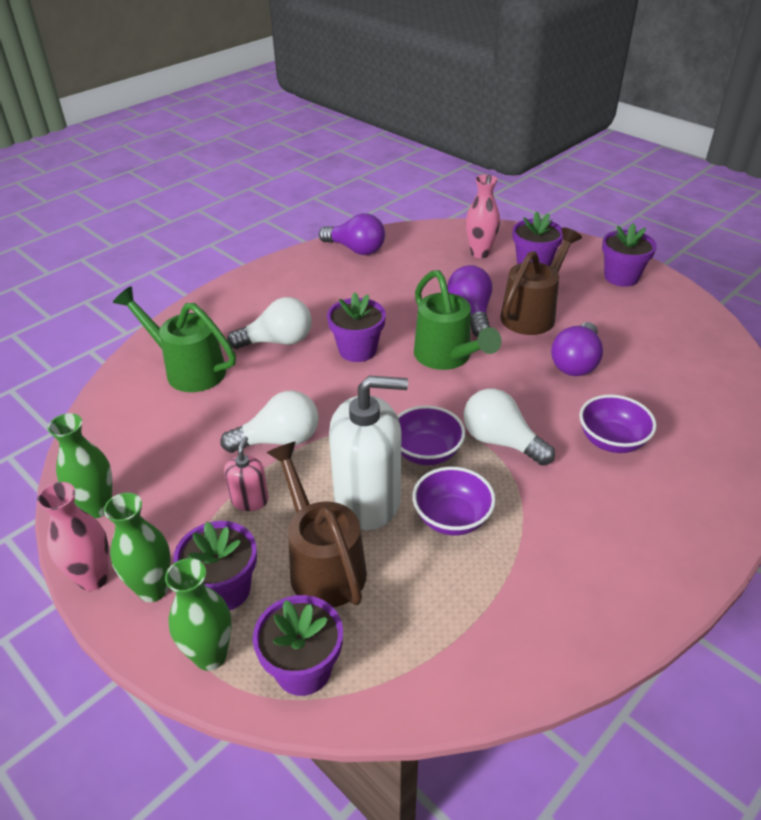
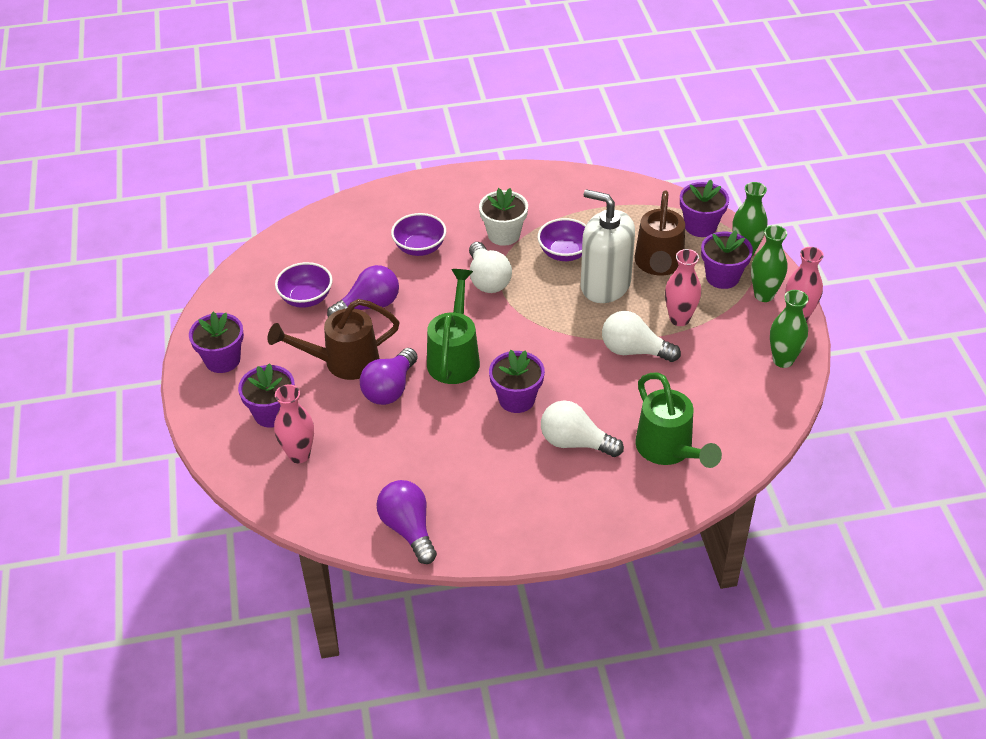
camera: 145 degrees left, 5 degrees up
pink soap dispenser [224,436,269,511] -> pink vase [665,249,701,326]
purple bowl [397,405,466,465] -> purple bowl moved to [275,262,333,308]
none -> white flower pot [479,188,528,246]

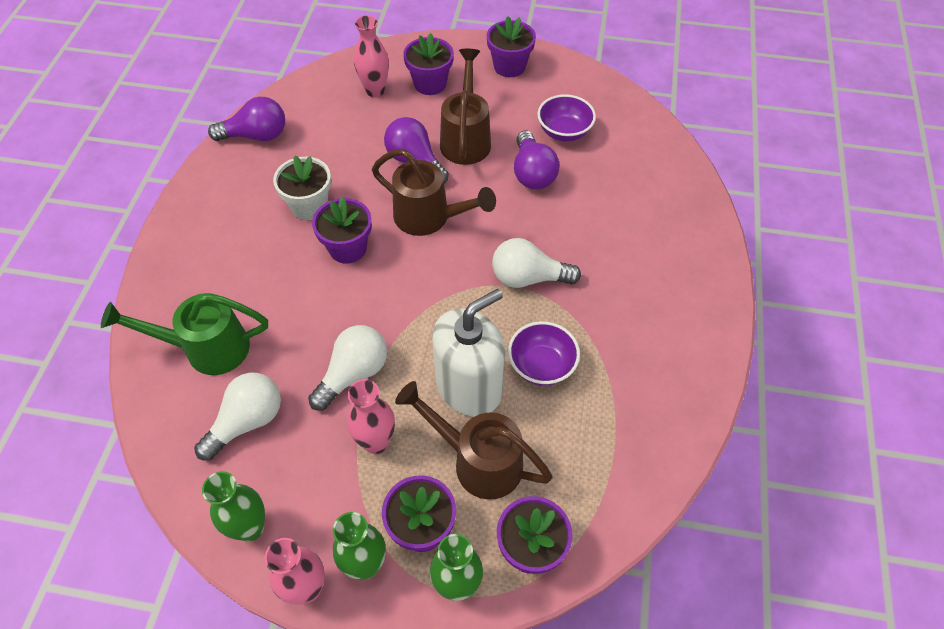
camera: 110 degrees right, 10 degrees up
purple bowl [391,213,446,256] -> none
green watering can [427,269,480,384] -> brown watering can [372,149,496,236]
white flower pot [479,188,528,246] -> white flower pot moved to [273,155,331,220]
white light bulb [541,400,624,457] -> white light bulb moved to [194,372,281,461]

